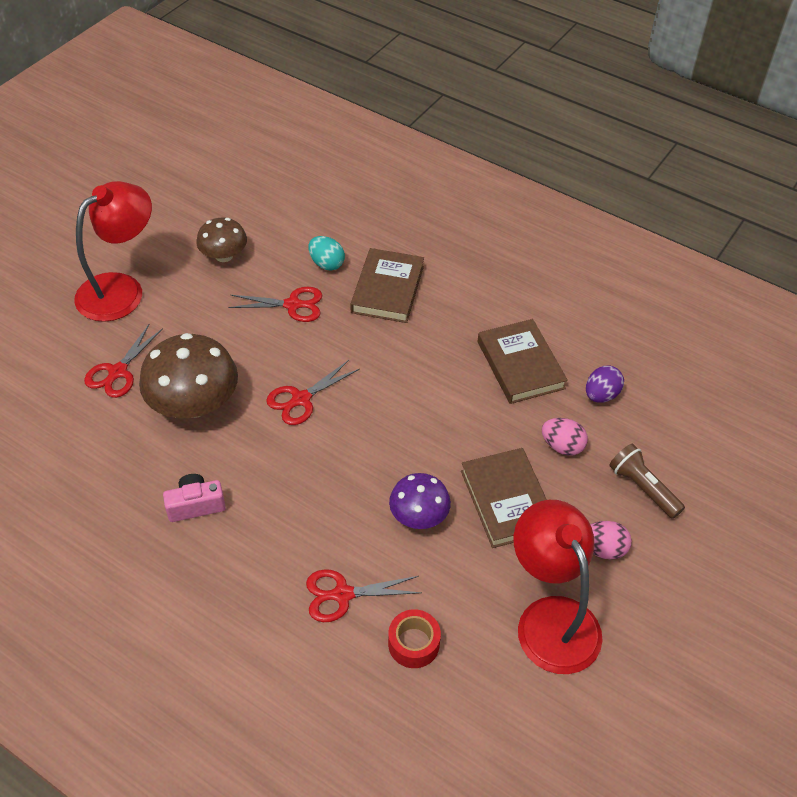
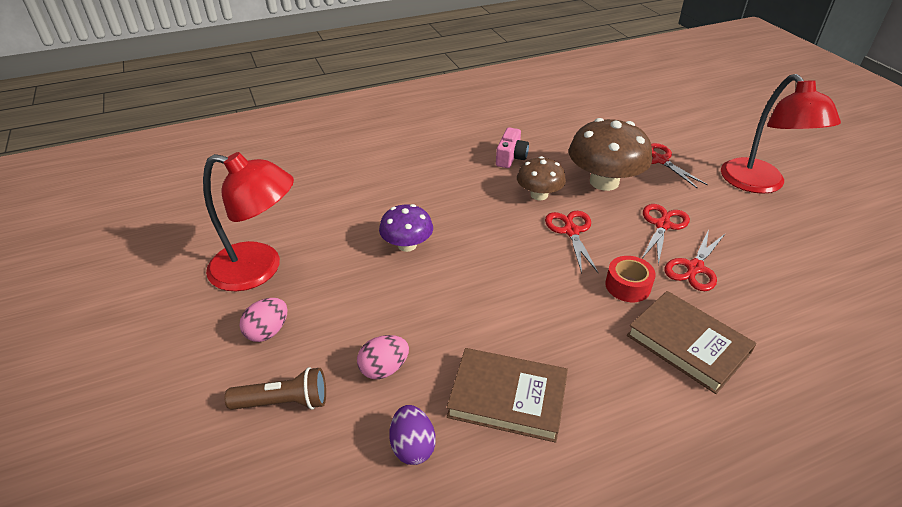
camera: 125 degrees right, 10 degrees down
brown mushroom [196,218,247,262] -> brown mushroom moved to [517,156,566,200]
red scissors [306,569,421,622] -> red scissors moved to [642,204,690,265]
turquoise egg [308,236,345,271] -> none
red tape [388,609,441,668] -> red tape moved to [605,256,656,302]
brown book [461,448,547,548] -> none

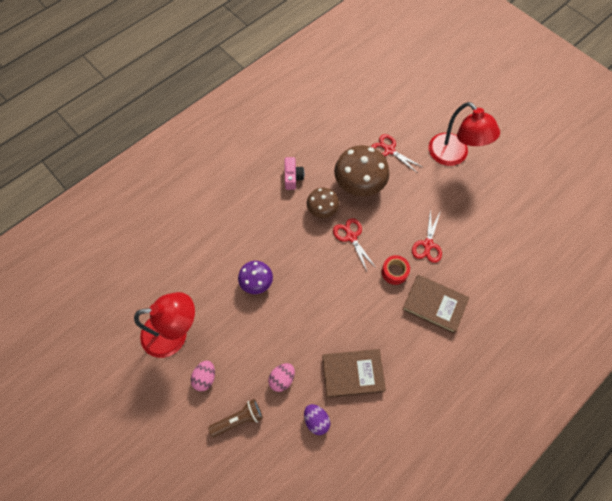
camera: 20 degrees left, 25 degrees up
red scissors [642,204,690,265] -> none

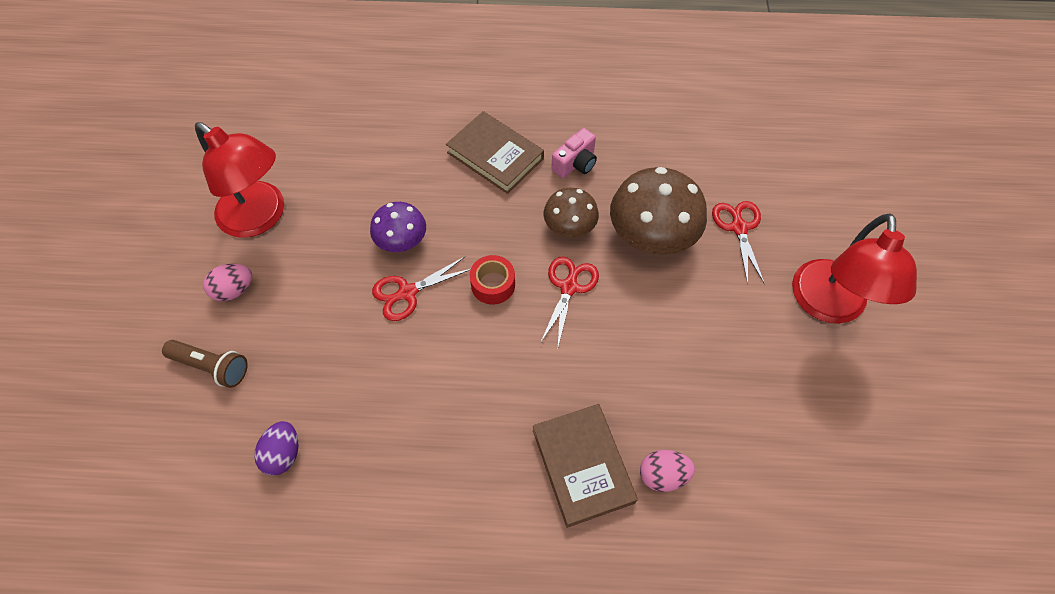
camera: 45 degrees right, 5 degrees down
pink egg [268,363,295,392] -> pink egg moved to [640,450,695,492]
brown book [322,349,386,398] -> brown book moved to [446,111,544,194]
red tape [382,255,410,285] -> red tape moved to [470,255,515,304]
red scissors [412,209,442,263] -> red scissors moved to [372,256,471,321]

